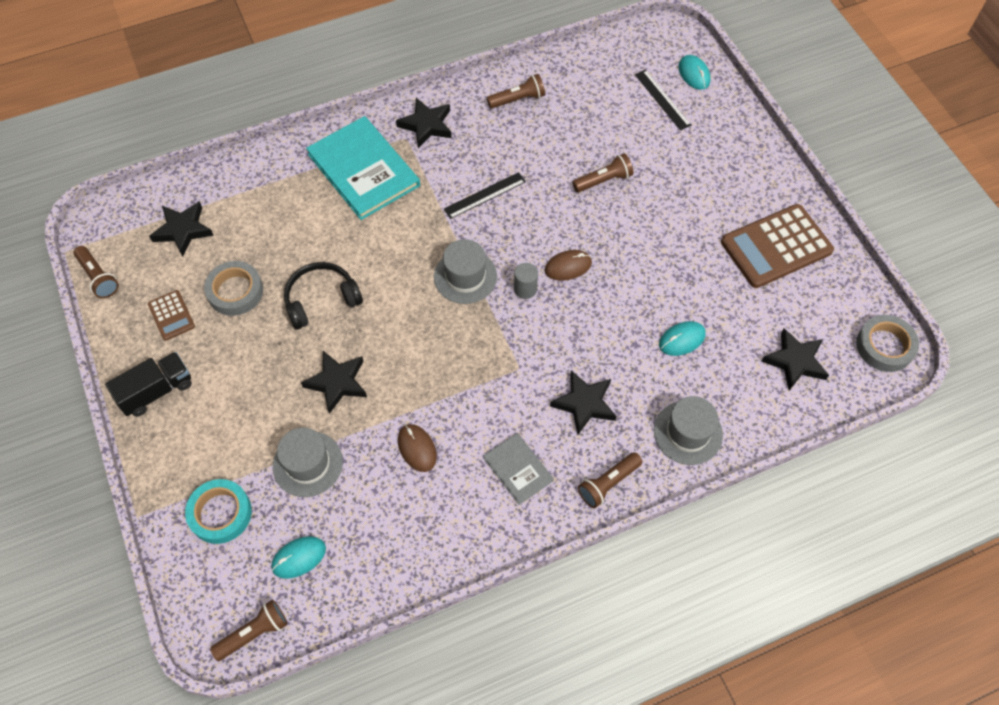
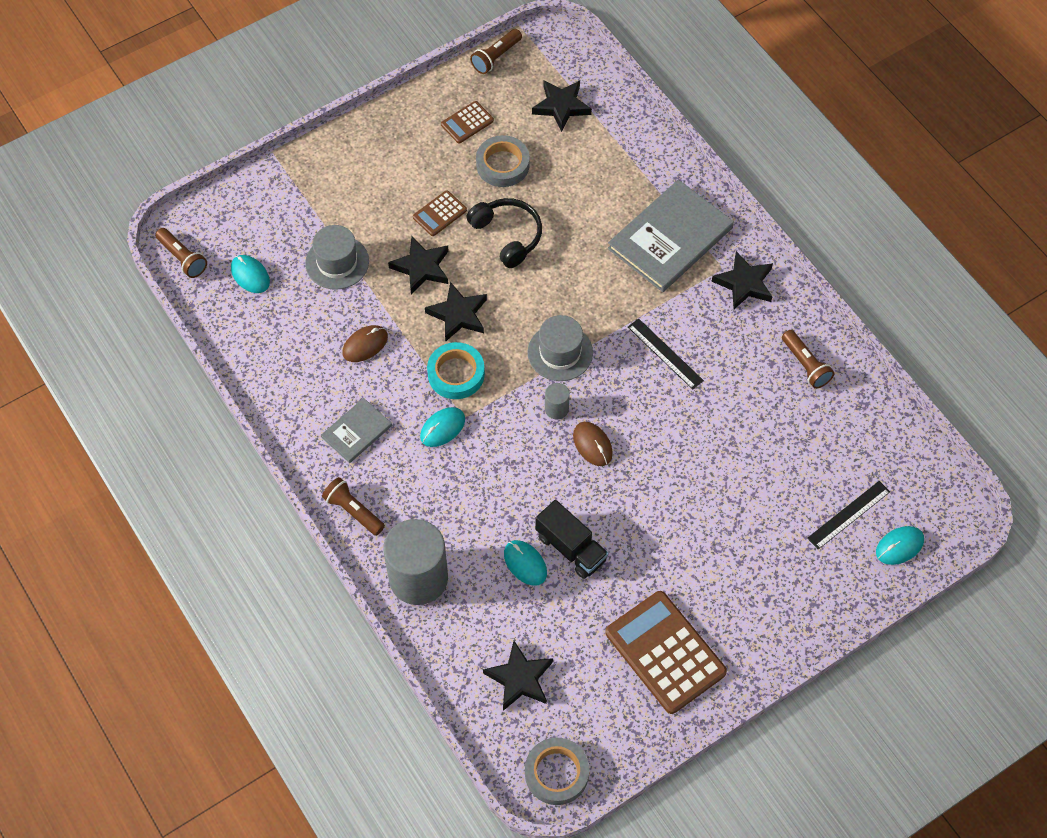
camera: 80 degrees right, 0 degrees up
black truck [105,352,192,417] -> black truck moved to [535,500,609,579]
turquoise tape [185,479,252,544] -> turquoise tape moved to [427,342,485,399]
turquoise book [306,116,420,220] -> grey book [608,179,734,292]
black star [550,370,617,435] -> black star moved to [425,282,487,342]
brown flashlight [572,153,633,193] -> none
grey hat [654,396,723,465] -> grey cylinder [383,519,448,605]
none -> brown calculator [413,190,467,236]
none -> turquoise mouse [420,407,465,447]

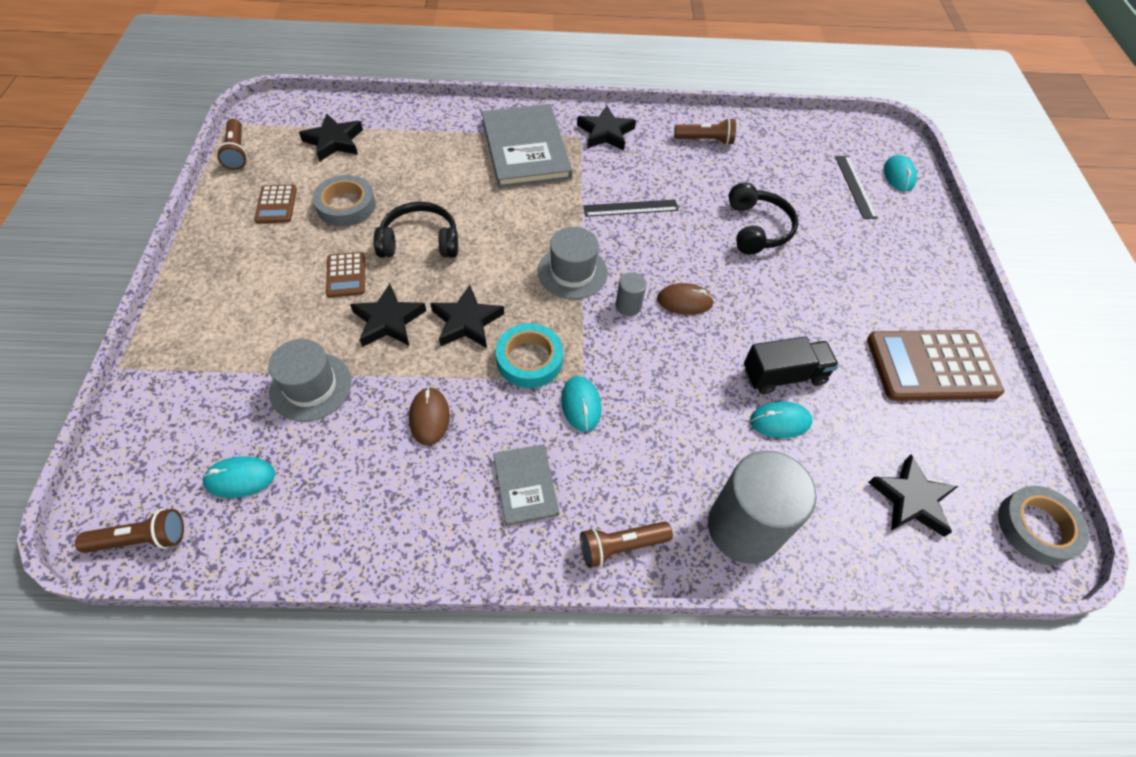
camera: 60 degrees left, 5 degrees down
none -> black headphones [729,182,798,255]

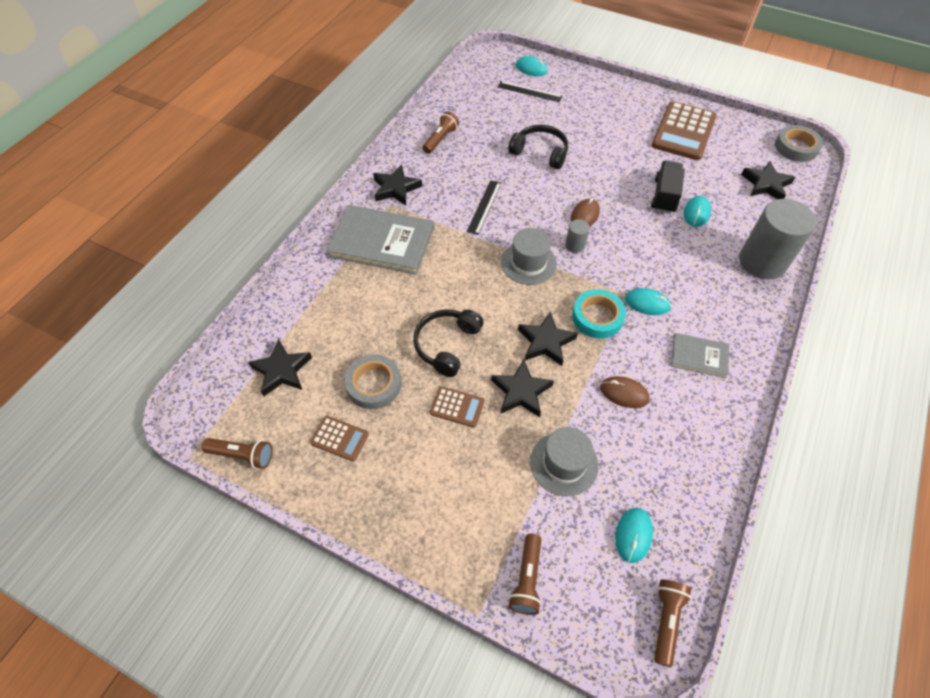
camera: 60 degrees left, 0 degrees up
brown flashlight [580,521,673,568] -> brown flashlight moved to [509,534,542,615]

